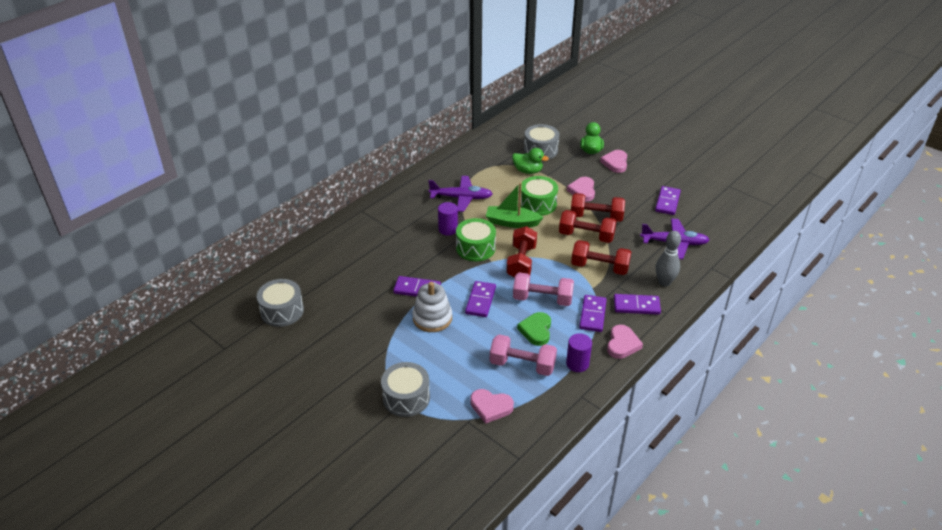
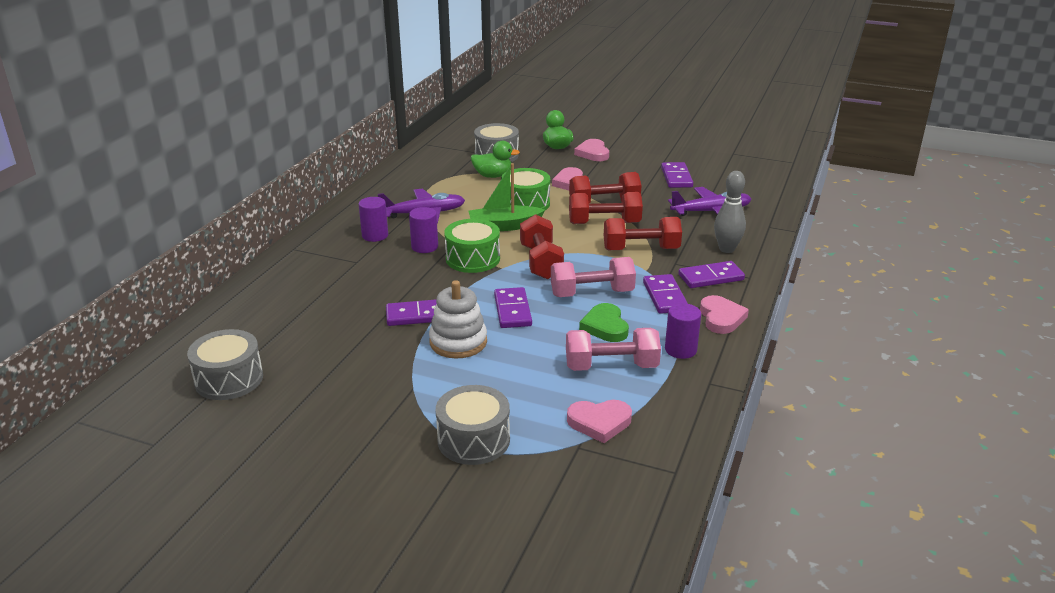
camera: 20 degrees left, 10 degrees down
none -> purple cylinder [359,197,388,242]

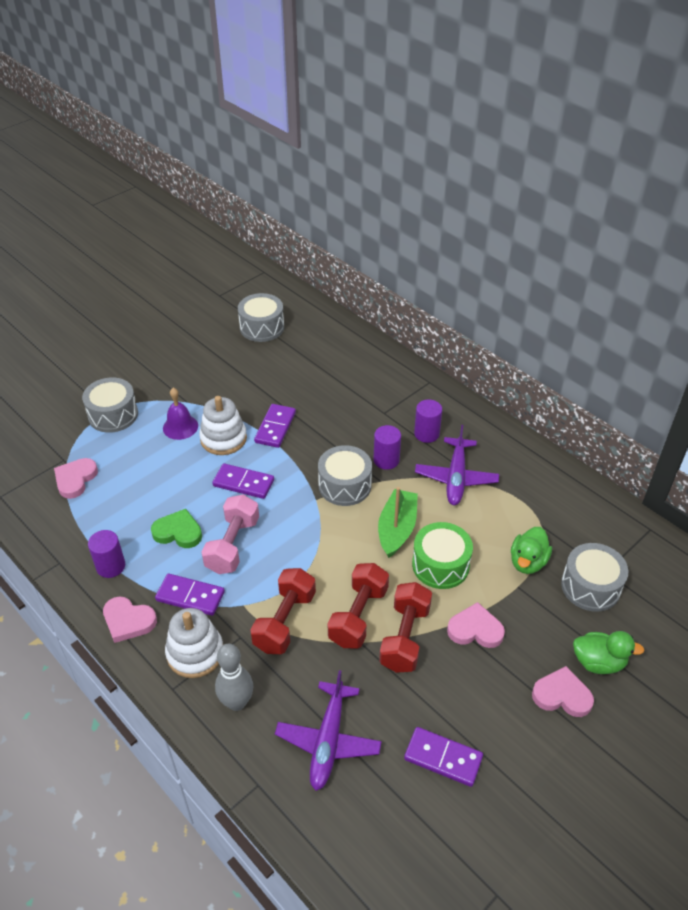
camera: 115 degrees right, 15 degrees up
green drum [444,219,500,273] -> grey drum [318,445,372,506]
red dumbbell [520,214,564,280] -> none
pink dumbbell [566,328,661,371] -> none
purple domino [678,261,745,288] -> white stacking toy [165,608,223,678]
none -> purple bell [163,388,198,440]

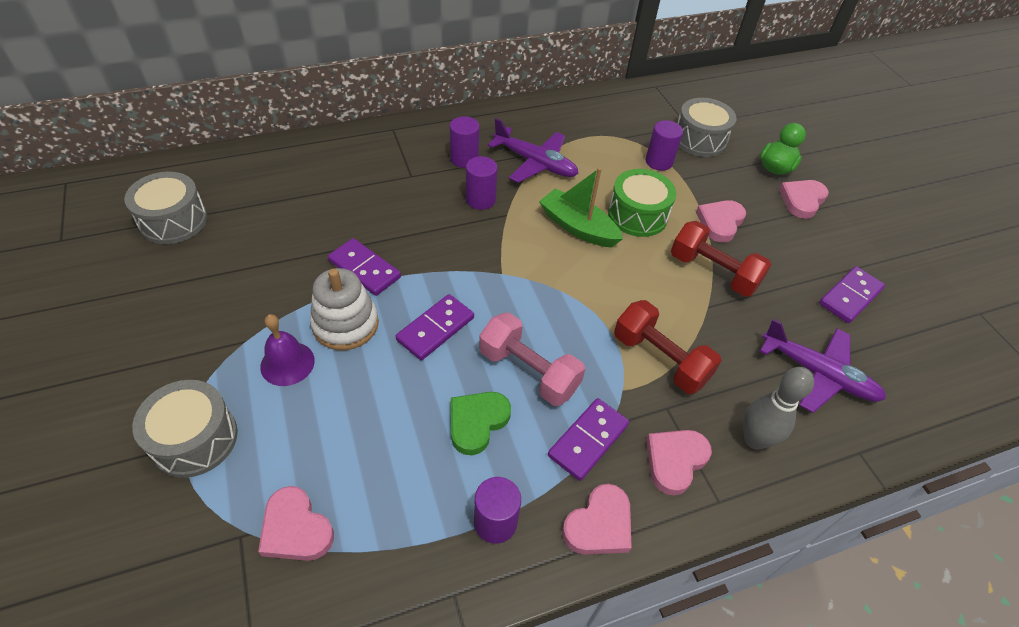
camera: 70 degrees left, 5 degrees up
white stacking toy [165,608,223,678] -> pink heart [646,430,712,495]
grey drum [318,445,372,506] -> none
red dumbbell [328,563,389,649] -> none
green duck [511,527,552,574] -> purple cylinder [645,120,683,171]

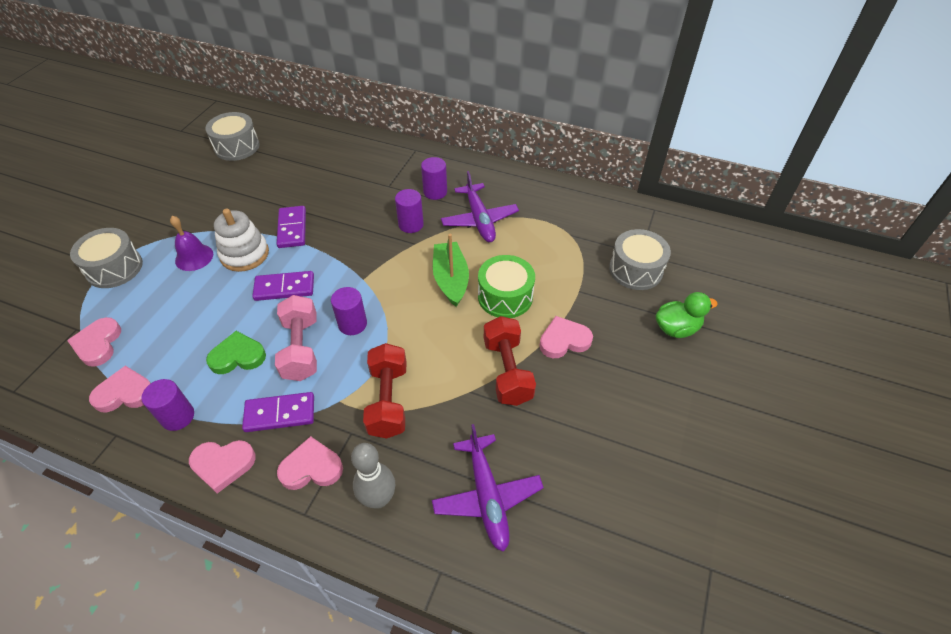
camera: 45 degrees right, 0 degrees up
purple cylinder [645,120,683,171] -> purple cylinder moved to [331,287,367,335]
pink heart [779,180,829,219] -> pink heart moved to [89,366,151,412]
purple domino [819,266,885,323] -> none

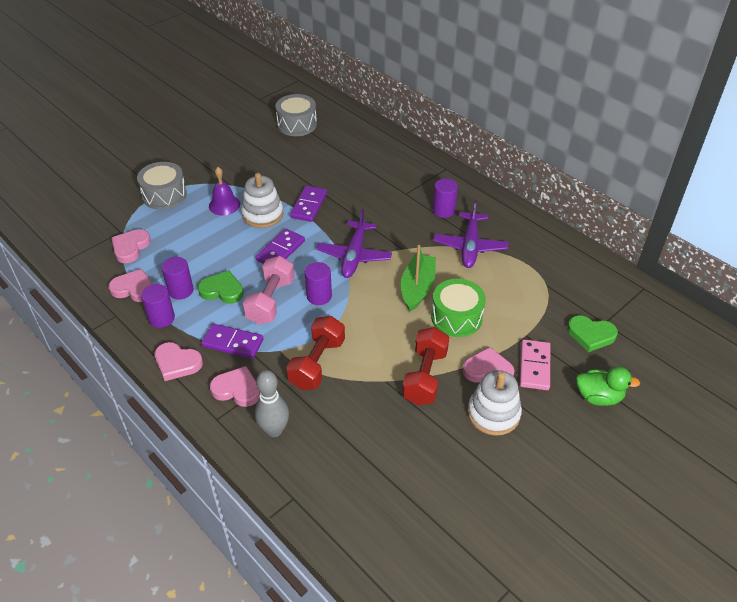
camera: 25 degrees right, 5 degrees down
purple domino [252,271,314,301] -> purple domino turned 75 degrees counterclockwise [256,229,305,264]
purple cylinder [395,189,424,233] -> purple cylinder moved to [162,257,193,299]
purple plane [432,424,544,552] -> purple plane moved to [316,209,392,278]
grey drum [609,229,671,290] -> green heart [567,315,618,352]
none -> white stacking toy [468,370,522,436]
none -> pink domino [520,339,550,390]

